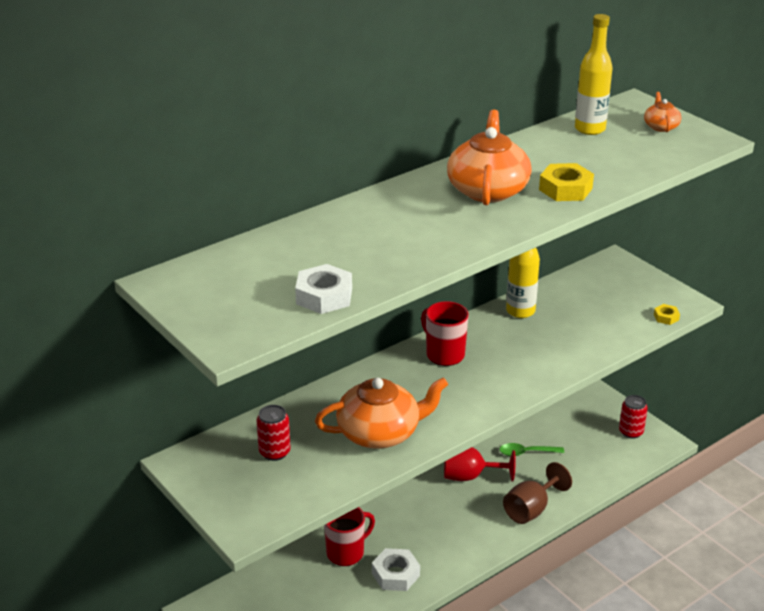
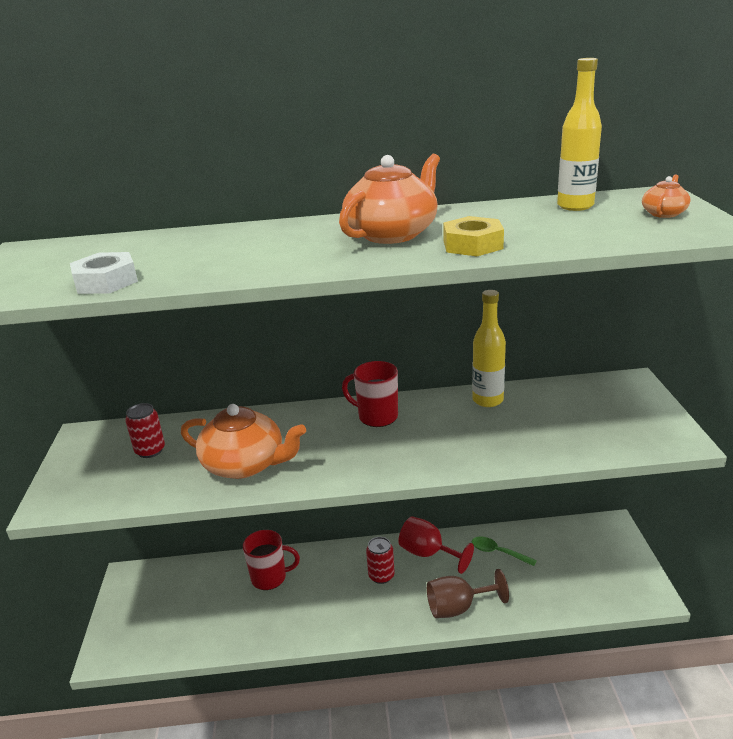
camera: 35 degrees right, 5 degrees down
white nut [372,548,420,591] -> none
red mug [421,301,469,366] -> red mug turned 60 degrees counterclockwise [342,361,398,427]
red can [619,395,648,439] -> red can moved to [366,537,395,584]
yellow nut [654,304,680,325] -> none

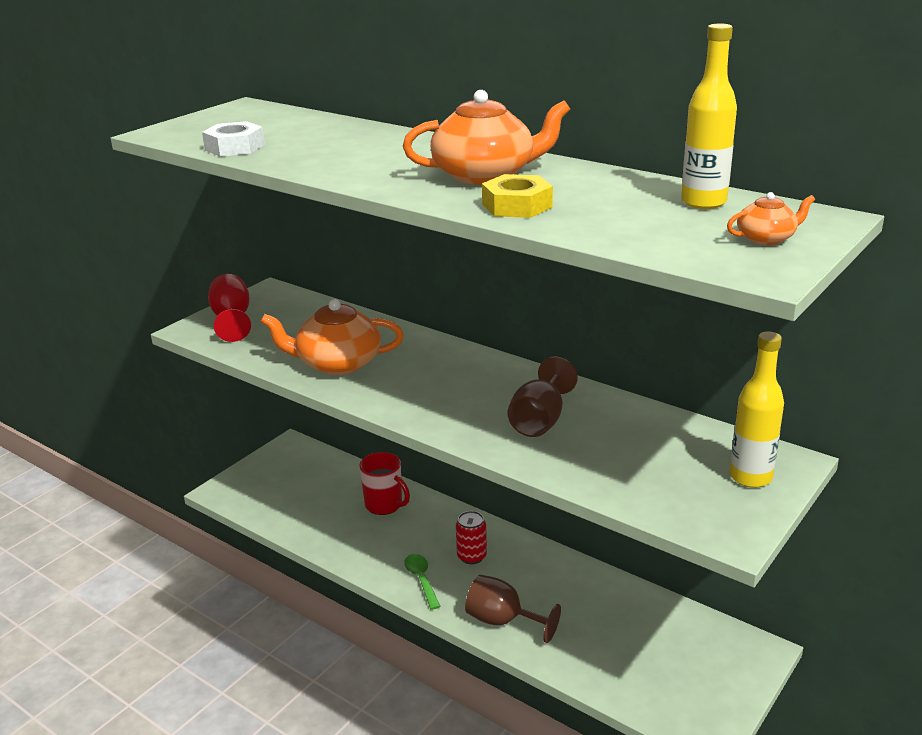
camera: 40 degrees right, 0 degrees up
red can [125,403,165,458] -> none
orange teapot [181,404,306,479] -> orange teapot turned 120 degrees clockwise [260,299,404,375]
red mug [342,361,398,427] -> none
red goblet [398,516,474,574] -> red goblet moved to [208,274,251,342]
yellow bottle [472,290,506,407] -> yellow bottle moved to [730,331,784,488]
green spoon [472,537,537,566] -> green spoon moved to [404,554,441,610]
none -> brown goblet [508,357,578,437]

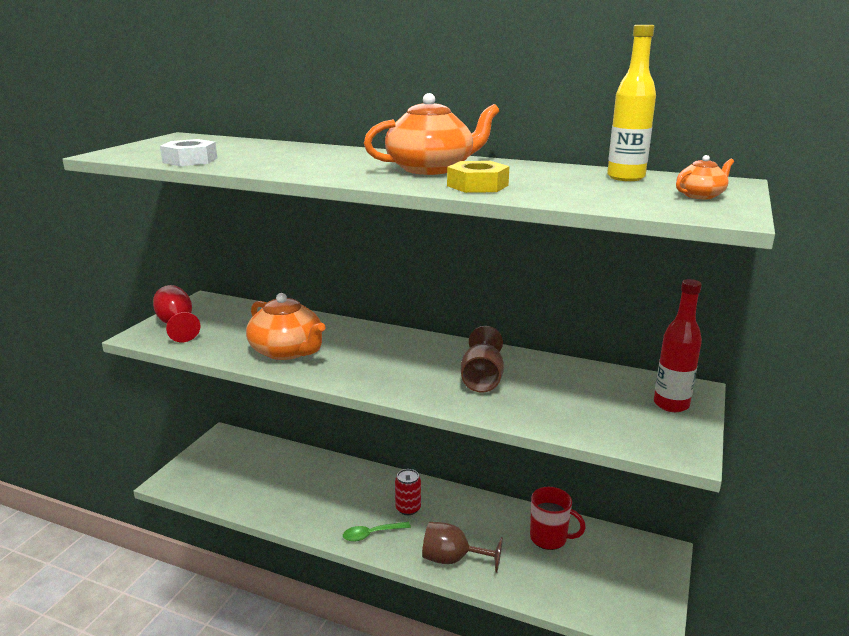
camera: 15 degrees left, 5 degrees down
orange teapot [260,299,404,375] -> orange teapot turned 120 degrees counterclockwise [246,293,326,360]
red mug [359,452,410,515] -> red mug moved to [530,487,586,550]
green spoon [404,554,441,610] -> green spoon turned 75 degrees counterclockwise [343,522,411,542]
yellow bottle [730,331,784,488] -> red bottle [654,279,702,412]

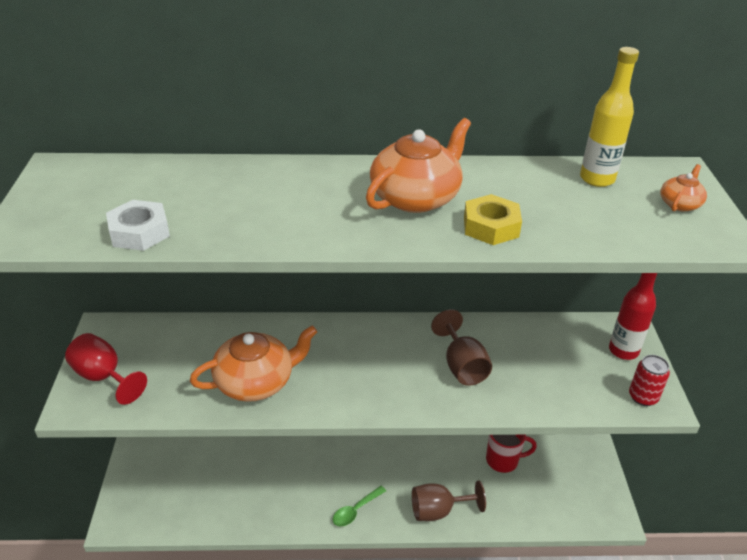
camera: 25 degrees left, 15 degrees up
orange teapot [246,293,326,360] -> orange teapot turned 45 degrees counterclockwise [190,325,317,402]
red can [395,469,421,515] -> red can moved to [629,355,670,406]

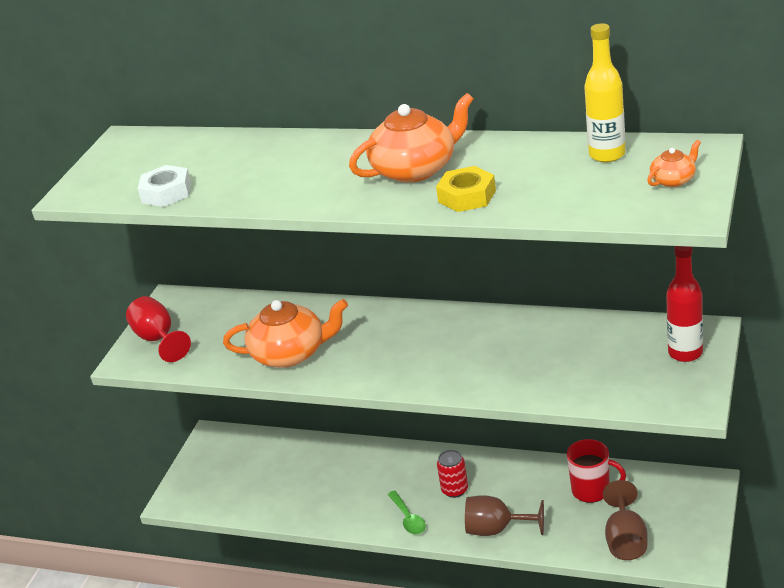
camera: 25 degrees right, 5 degrees down
green spoon [333,486,386,526] -> green spoon turned 90 degrees counterclockwise [387,491,426,534]
brown goblet [431,309,492,386] -> brown goblet moved to [603,480,648,560]
red can [629,355,670,406] -> red can moved to [437,450,468,498]

